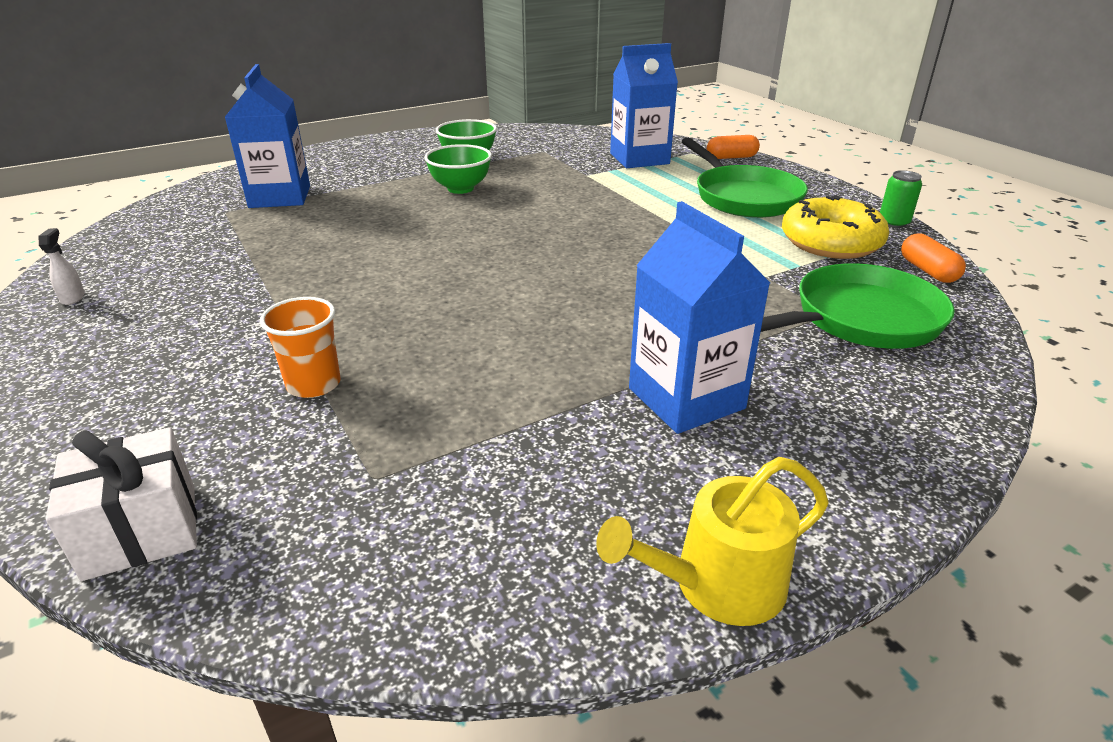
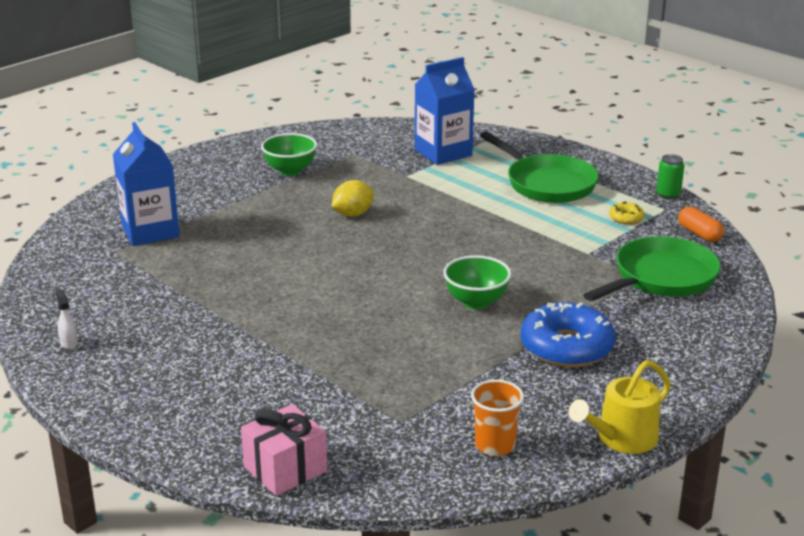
camera: 15 degrees left, 5 degrees down
white gift [46,427,197,581] -> pink gift [241,404,327,496]
orange cup [260,297,341,398] -> orange cup moved to [471,380,524,456]
green bowl [424,144,492,194] -> green bowl moved to [443,255,511,309]
blue carton [629,201,770,434] -> blue donut [521,302,616,367]
orange capsule [707,135,760,159] -> none
yellow donut [782,195,889,259] -> yellow donut [609,202,644,224], size x0.44
none -> yellow lemon [331,180,374,217]

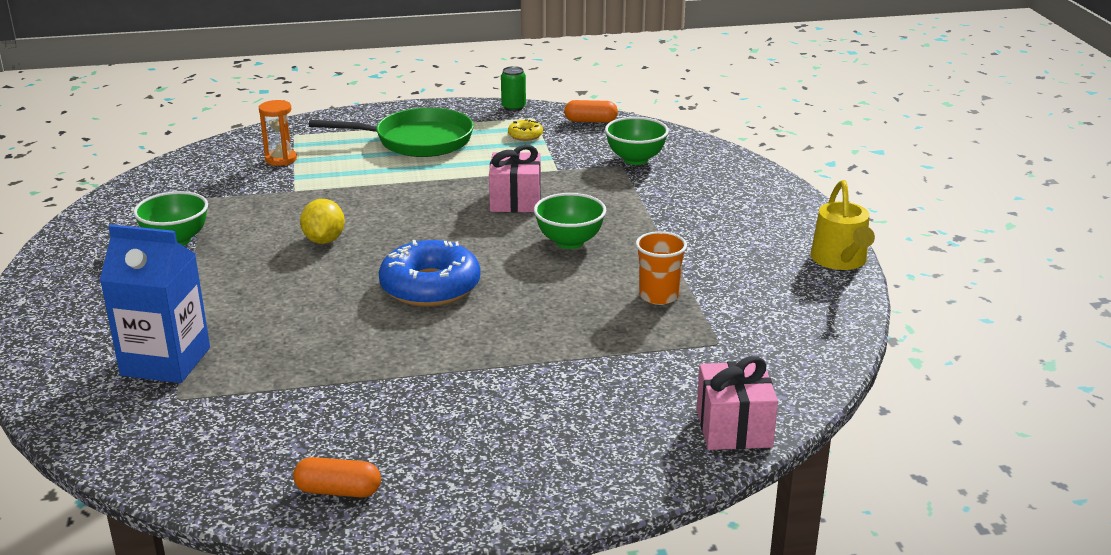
camera: 55 degrees left, 0 degrees up
white spray bottle [55,289,78,349] -> orange capsule [293,457,381,498]
blue carton [415,57,475,165] -> orange hourglass [259,100,297,166]
orange cup [471,380,524,456] -> orange cup moved to [636,231,687,305]
blue donut [521,302,616,367] -> blue donut moved to [379,240,480,306]
green pan [583,236,721,301] -> green bowl [605,117,669,165]
none -> pink gift [489,145,541,212]

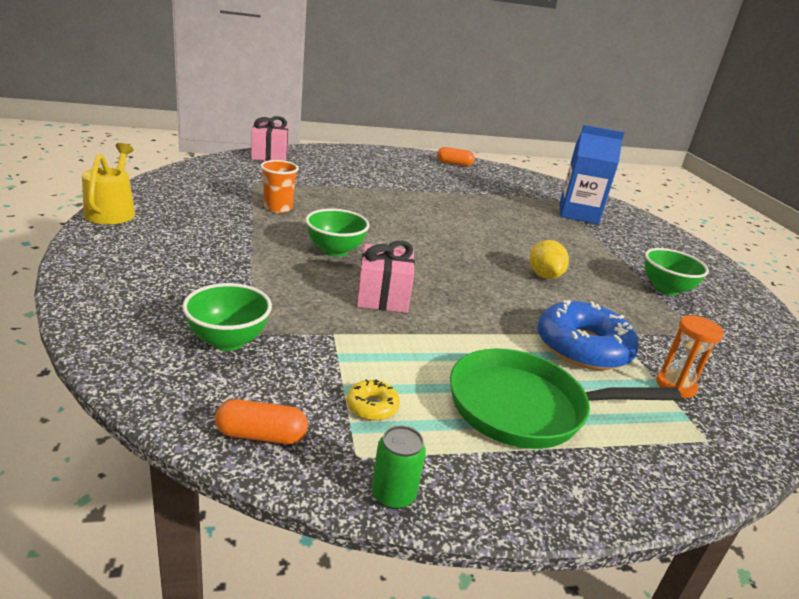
camera: 175 degrees right, 0 degrees up
blue donut [379,240,480,306] -> blue donut moved to [537,300,639,370]

